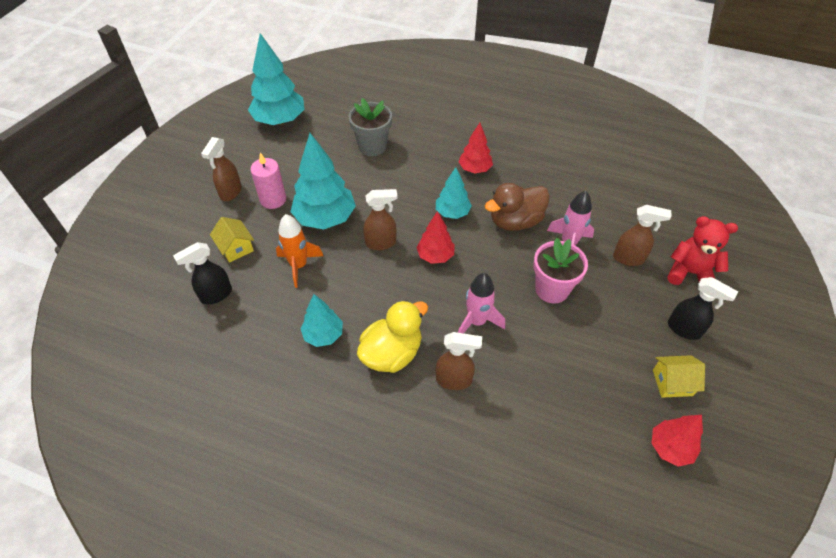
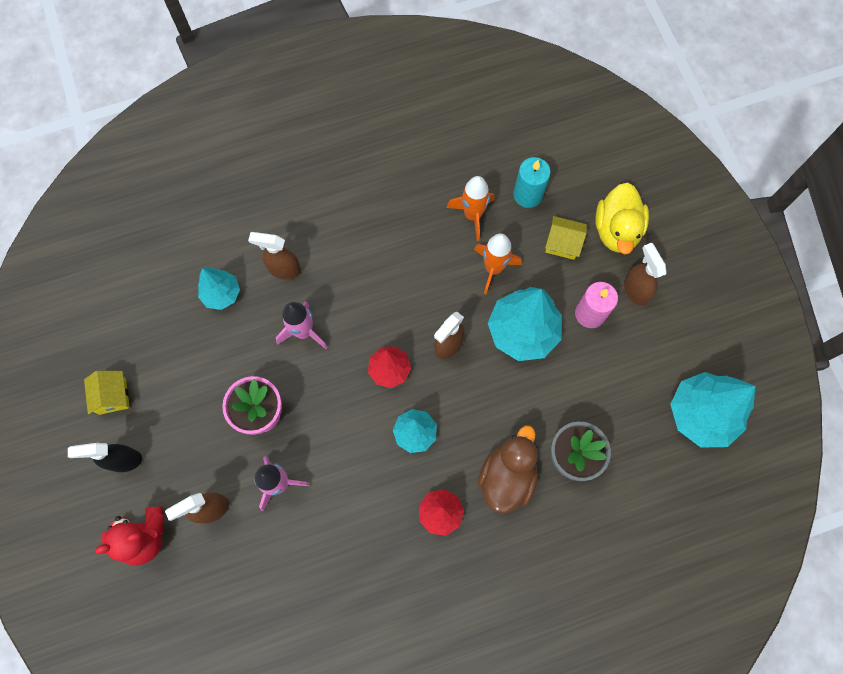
camera: 140 degrees right, 20 degrees up
black spray bottle [173,242,232,304] -> turquoise candle [513,157,551,208]
turquoise tree [301,294,343,347] -> turquoise tree moved to [198,268,240,310]
yellow duck [357,300,428,373] -> yellow duck moved to [596,183,649,254]
brown spray bottle [436,332,482,390] -> brown spray bottle turned 45 degrees clockwise [248,232,301,280]
brown duck [485,183,550,231] -> brown duck moved to [478,425,538,514]
red tree [651,415,703,467] -> none
yellow house [653,355,705,398] -> yellow house turned 60 degrees counterclockwise [84,371,130,415]
none -> orange rocket [447,176,494,241]

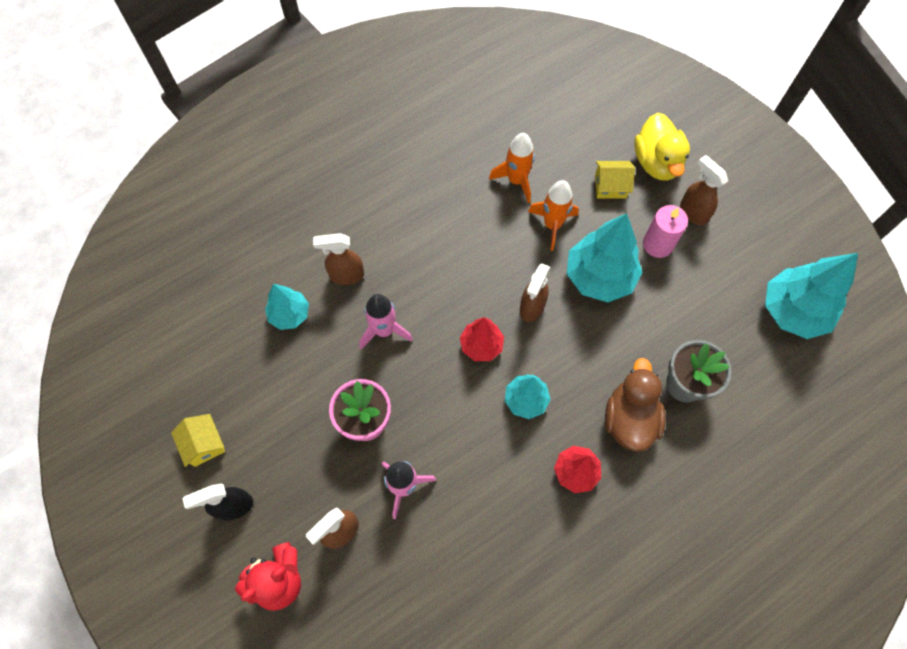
camera: 15 degrees left, 5 degrees down
turquoise candle [513,157,551,208] -> none

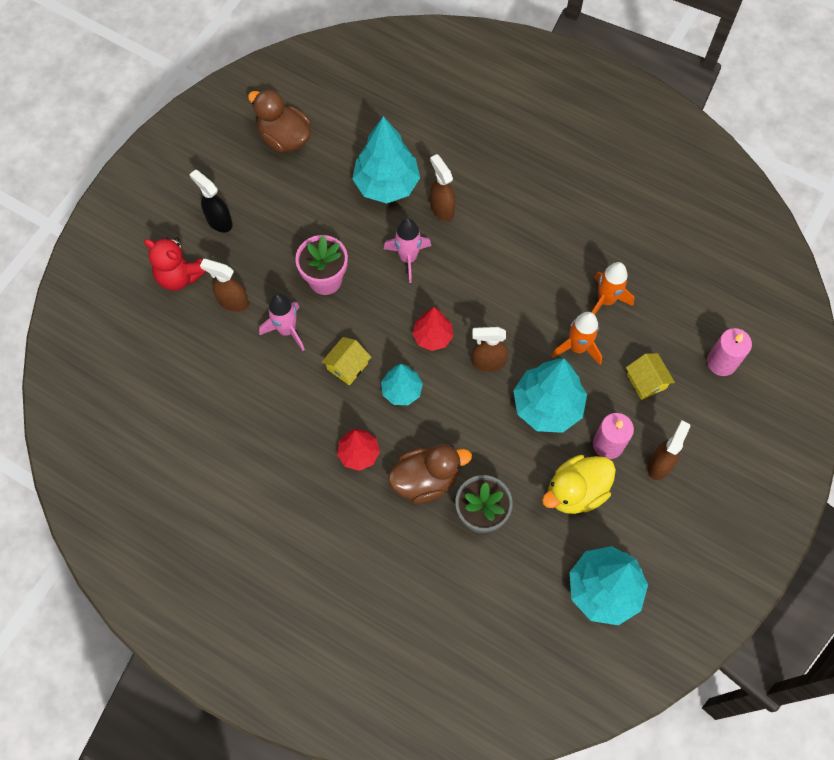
camera: 65 degrees right, 0 degrees up
yellow house [171,414,225,467] -> yellow house moved to [322,337,371,385]
turquoise tree [265,284,309,330] -> turquoise tree [352,116,420,203], size x1.74
yellow duck [634,113,690,181] -> yellow duck moved to [542,455,616,514]
none -> brown duck [248,89,311,153]
none -> pink candle [707,328,752,376]

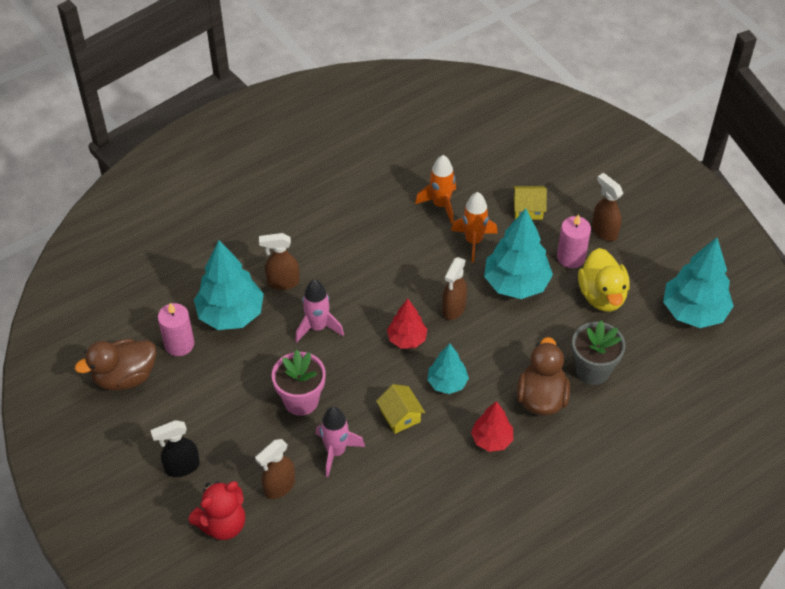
camera: 65 degrees left, 15 degrees down
pink candle [707,328,752,376] -> pink candle moved to [158,303,195,356]

